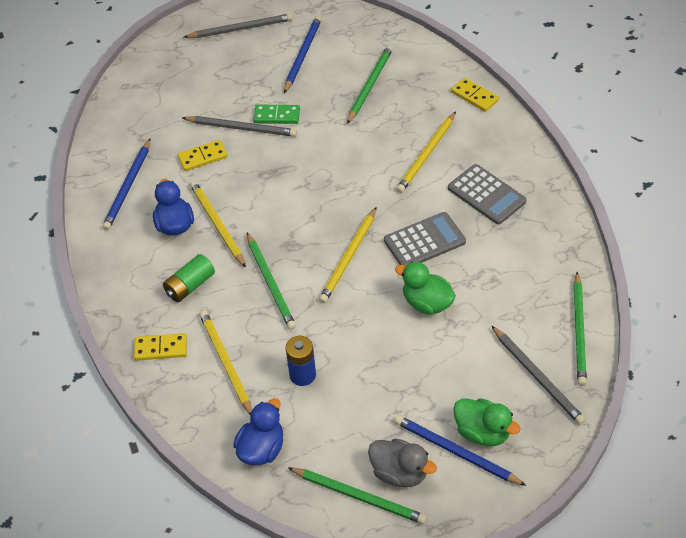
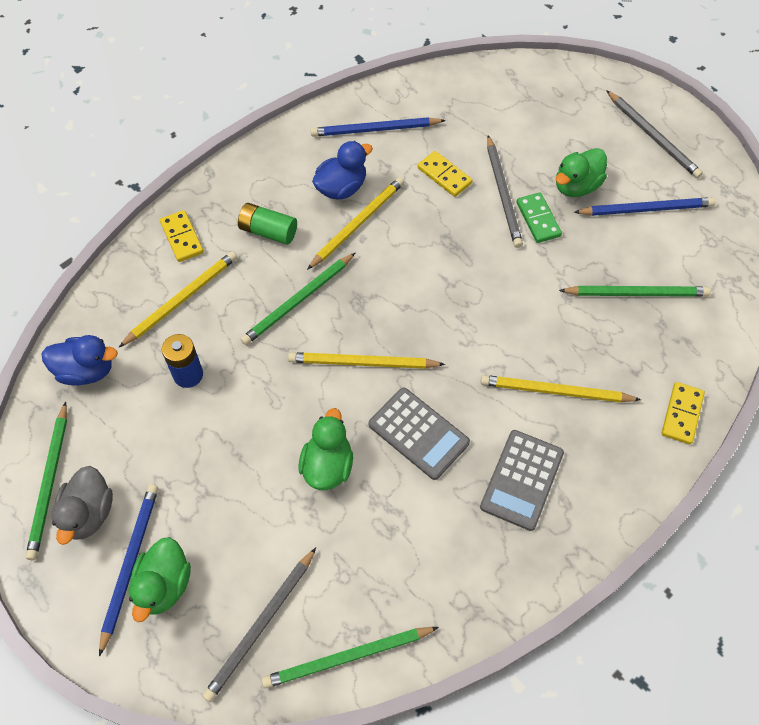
camera: 65 degrees right, 10 degrees up
none -> green duck [556,148,607,197]

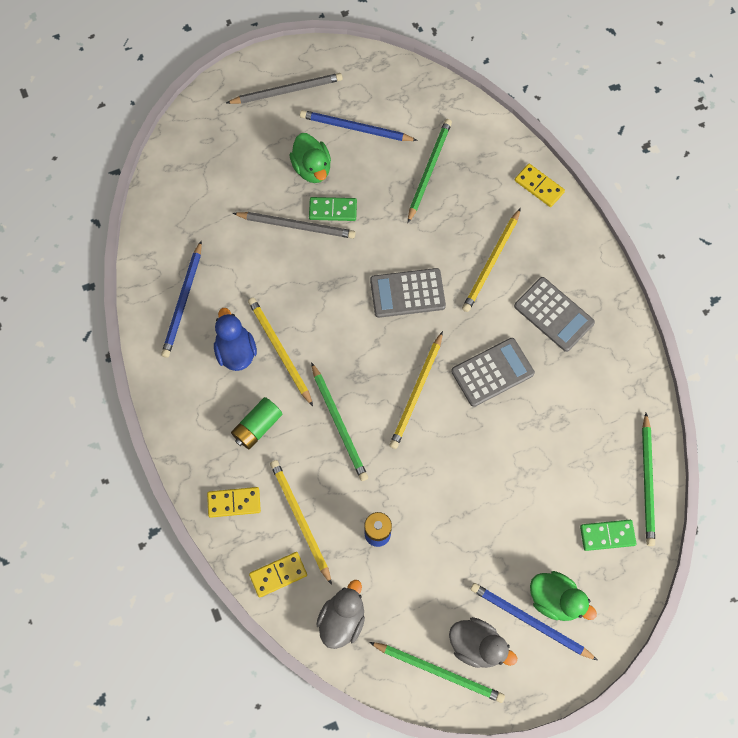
camera: 70 degrees left, 10 degrees up
blue duck [41,335,118,386] -> grey duck [316,580,365,649]
grey pencil [202,548,316,702] -> green domino [580,520,636,551]
green duck [299,408,353,490] -> none
yellow domino [417,151,473,197] -> yellow domino moved to [249,552,307,597]
blue pencil [574,197,715,216] -> blue pencil turned 90 degrees counterclockwise [300,110,418,141]
none -> grey calculator [370,268,446,318]

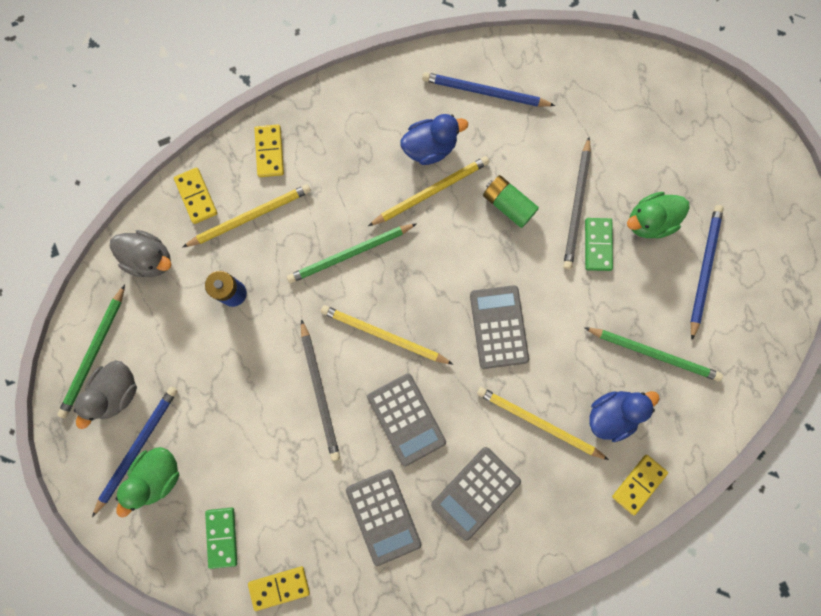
camera: 90 degrees right, 10 degrees up
grey pencil [226,73,343,104] -> grey pencil moved to [301,319,340,461]
green battery [231,397,283,449] -> green battery moved to [483,175,539,228]
green pencil [642,413,655,546] -> yellow domino [248,566,310,611]
none -> grey calculator [346,469,421,566]
none -> blue duck [589,391,660,442]

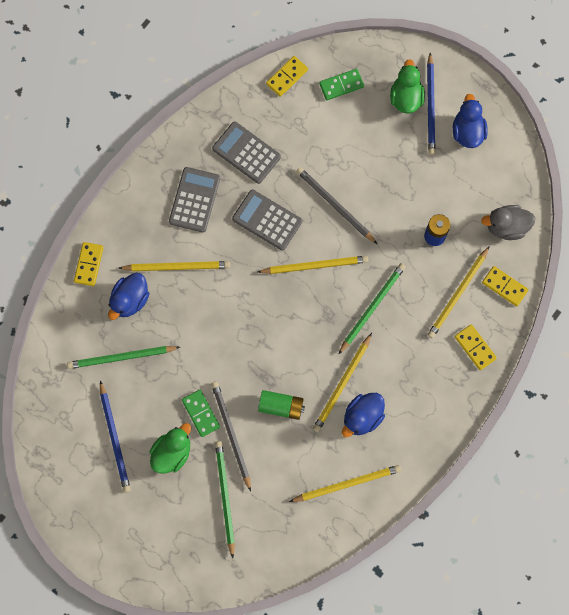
camera: 150 degrees right, 5 degrees down
green pencil [57,284,125,418] -> green pencil moved to [215,441,235,558]
grey duck [74,360,137,429] -> blue duck [453,94,488,148]
green domino [205,508,237,569] -> green domino turned 75 degrees counterclockwise [319,69,364,100]
blue pencil [422,72,555,107] -> yellow pencil [289,465,401,502]
grey calculator [470,285,529,369] -> none

